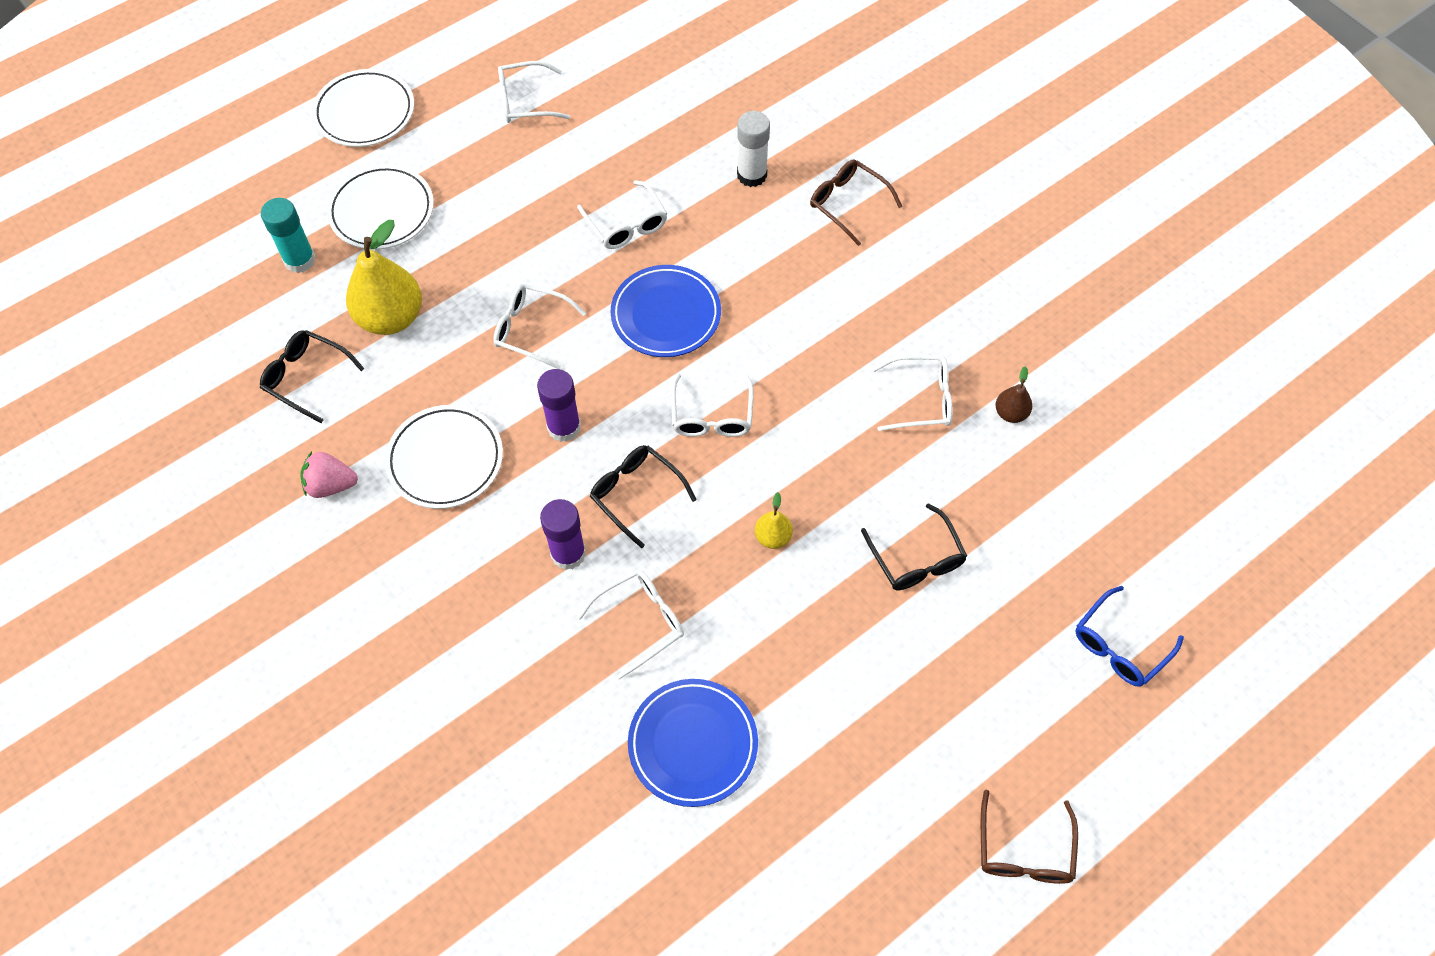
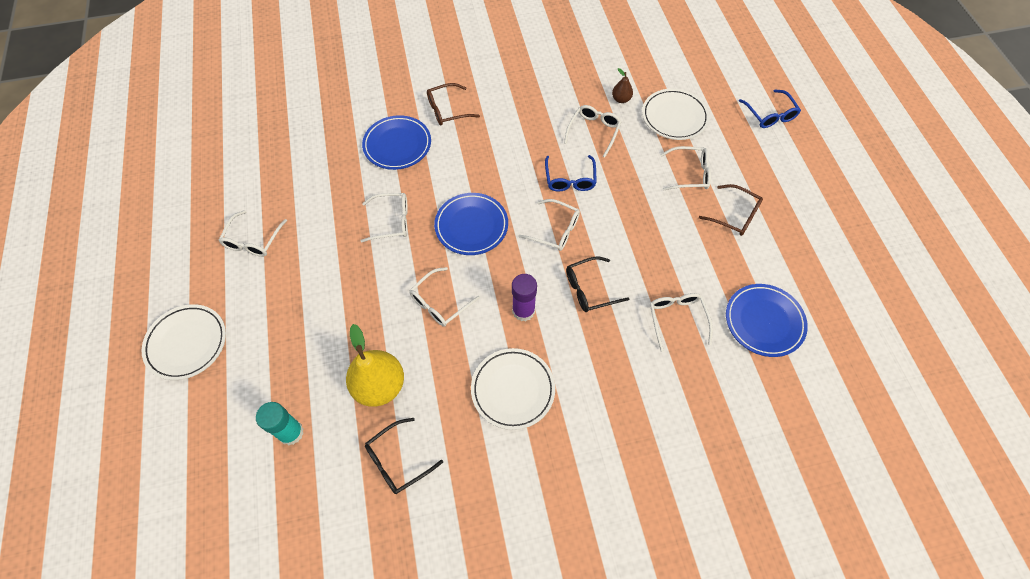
camera: 65 degrees left, 0 degrees up
pink strawberry [300,451,358,498] -> none
white plate [327,165,434,250] -> white plate moved to [642,89,710,140]
purple glue stick [540,499,586,570] -> none
white glue stick [737,111,770,187] -> blue plate [362,115,431,170]
yellow pear [755,492,793,549] -> none
black glasses [861,503,967,590] -> white glasses [660,146,711,191]
brown glasses [981,790,1078,884] -> brown glasses moved to [699,184,763,236]
none -> blue glasses [545,155,597,192]

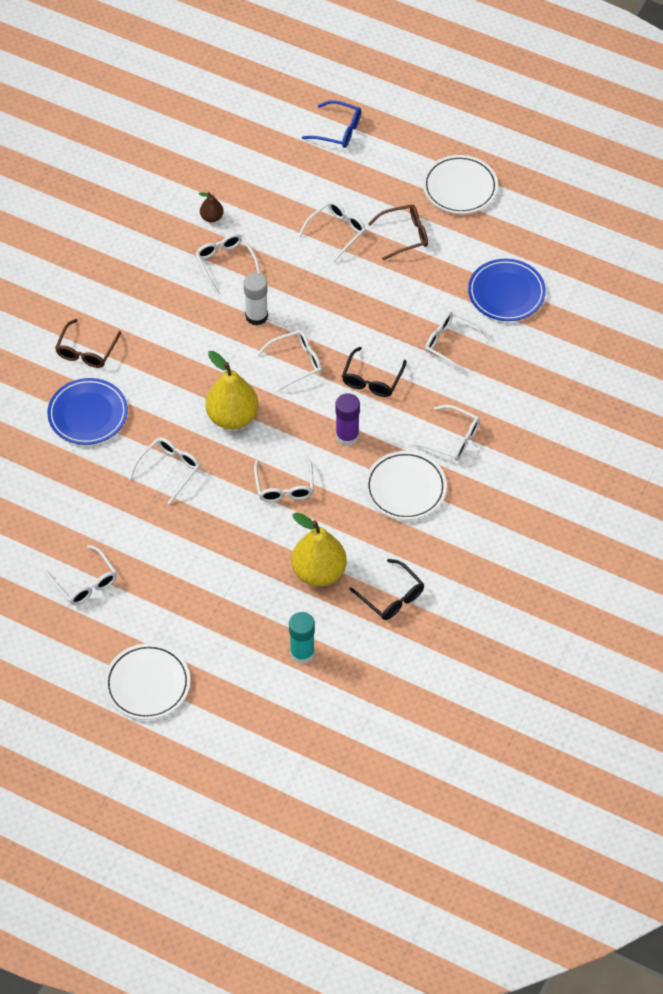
camera: 50 degrees left, 5 degrees down
black glasses [365,418,443,494] -> black glasses turned 45 degrees counterclockwise [349,559,424,620]
blue plate [434,193,508,255] -> yellow pear [205,351,259,429]
blue glasses [545,155,597,192] -> white glue stick [244,273,268,325]
white plate [642,89,710,140] -> white plate moved to [423,155,498,214]
none -> white glasses [412,405,480,461]

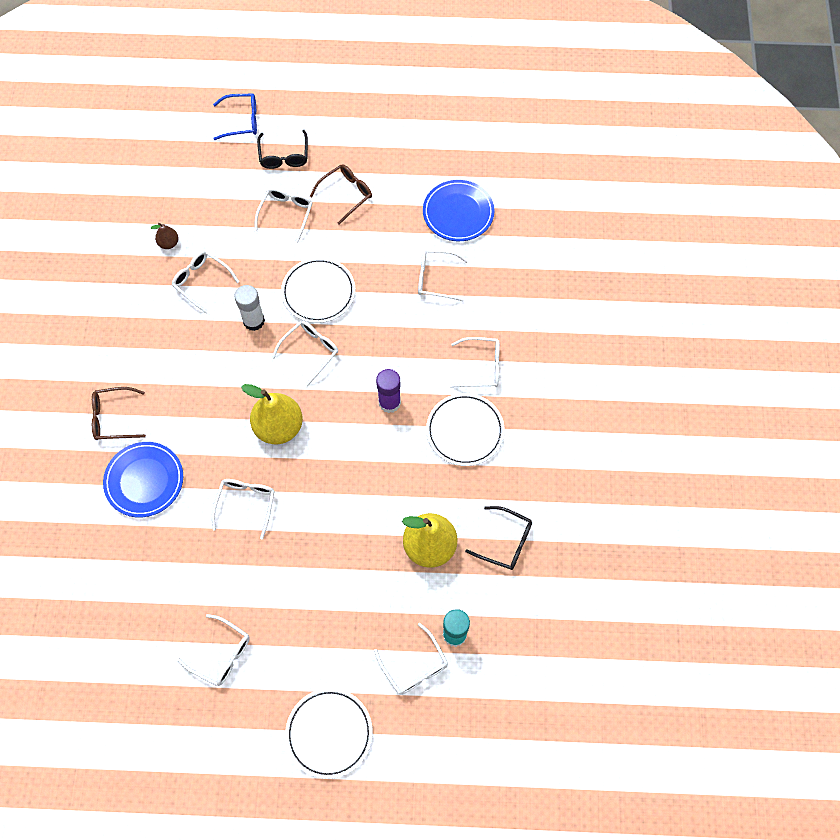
camera: 25 degrees left, 10 degrees up
brown glasses [55,319,121,368] -> brown glasses turned 90 degrees clockwise [92,387,146,440]
white glasses [254,455,314,502] -> white glasses moved to [374,623,448,695]
black glasses [342,347,407,397] -> black glasses moved to [257,130,308,169]
white plate [423,155,498,214] -> white plate moved to [281,257,355,323]

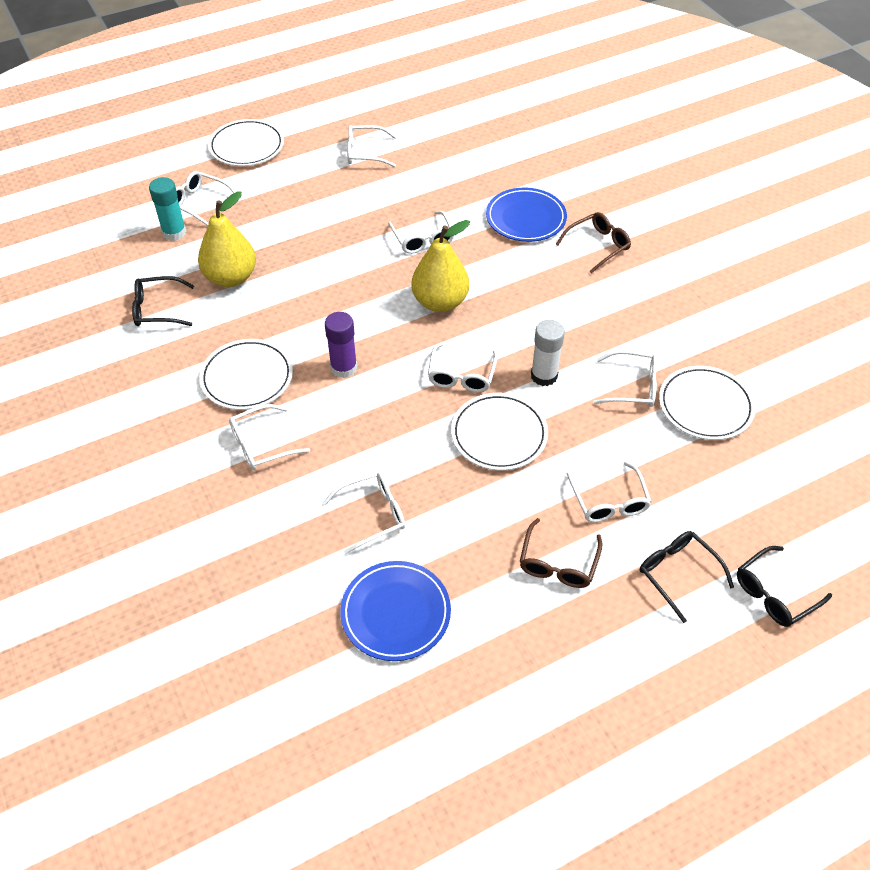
camera: 150 degrees right, 15 degrees down
brown pear [151,223,179,249] -> white plate [659,366,756,440]
blue glasses [213,93,257,140] -> black glasses [737,546,832,627]

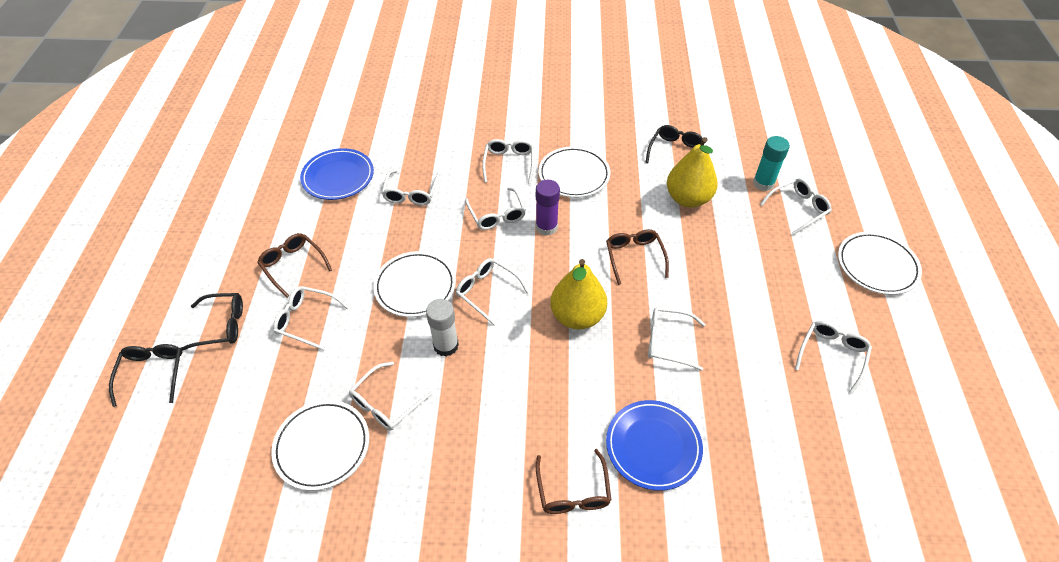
camera: 120 degrees right, 0 degrees up
none -> white glasses [465,187,526,230]
none -> brown glasses [606,229,669,285]

